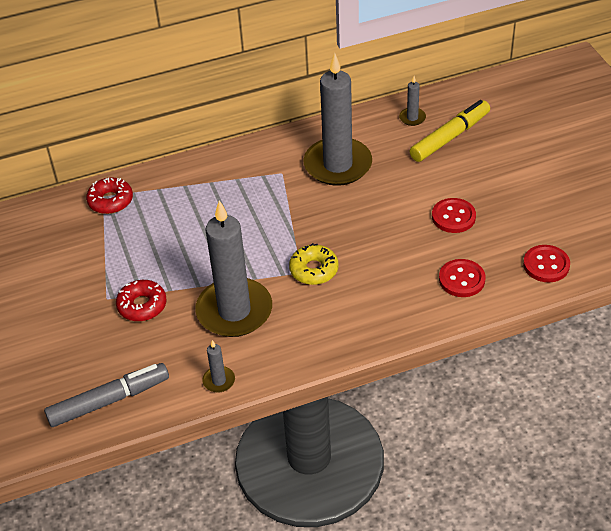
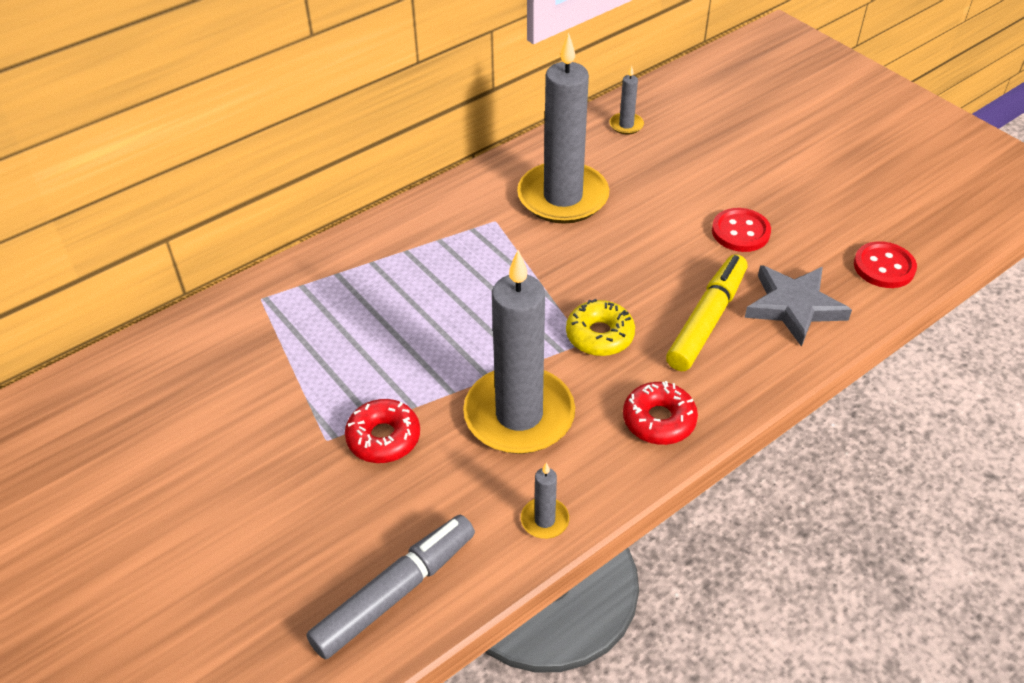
camera: 20 degrees left, 0 degrees up
red donut [86,178,133,214] -> red donut moved to [623,381,698,445]
yellow marker [410,100,490,162] -> yellow marker moved to [666,254,748,371]
red button [439,259,485,297] -> grey star [745,265,852,347]

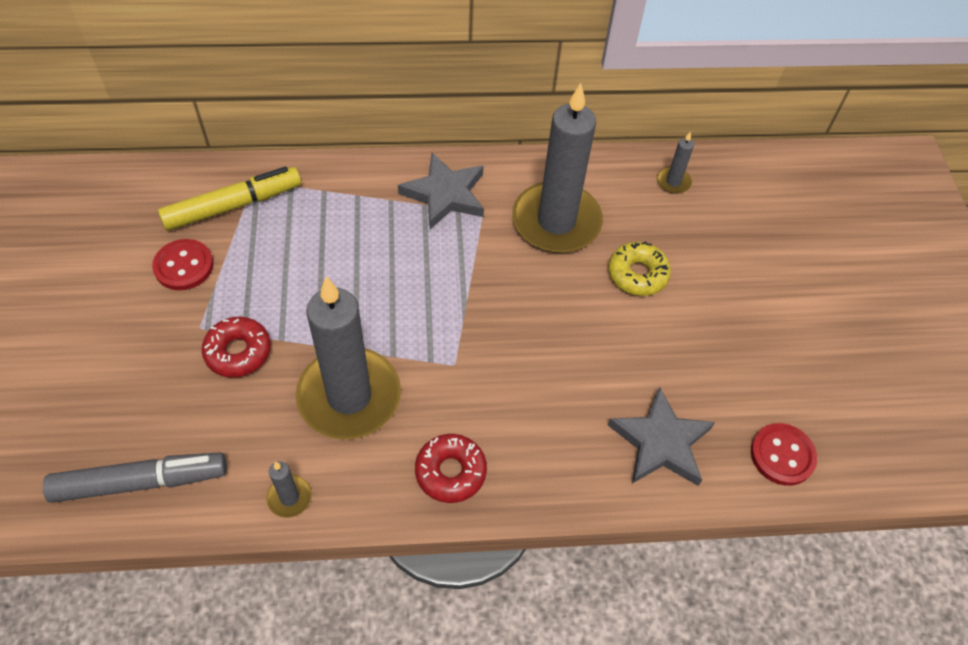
camera: 30 degrees right, 10 degrees up
yellow donut [566,299,635,356] -> yellow donut moved to [608,241,671,296]
yellow marker [666,254,748,371] -> yellow marker moved to [158,167,301,231]
red button [712,208,771,252] -> red button moved to [152,239,214,290]
none -> grey star [398,153,484,229]

